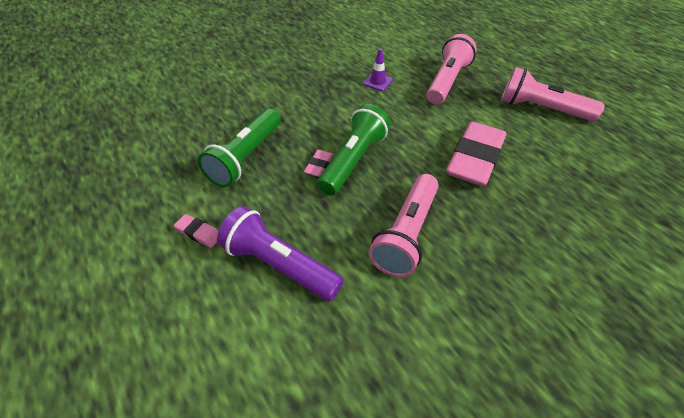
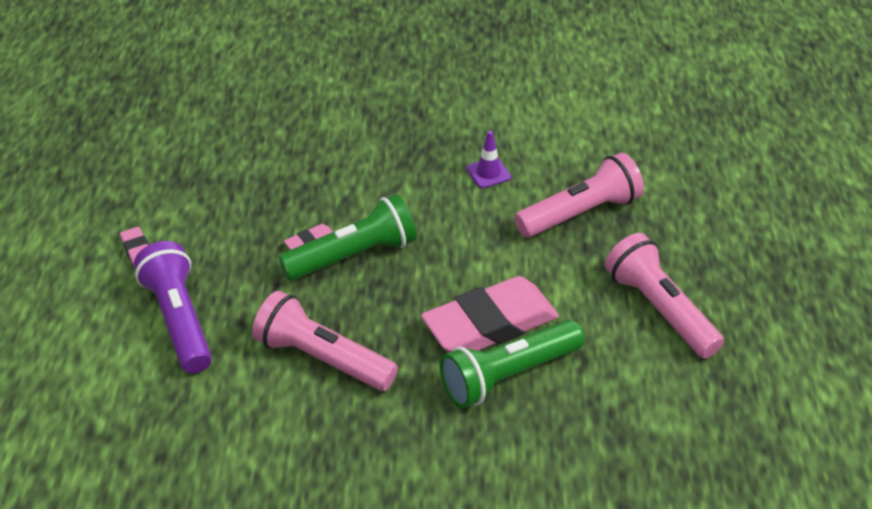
camera: 35 degrees right, 5 degrees down
green flashlight [198,109,280,187] -> green flashlight moved to [440,320,585,408]
pink flashlight [369,174,439,277] -> pink flashlight turned 60 degrees clockwise [252,291,398,391]

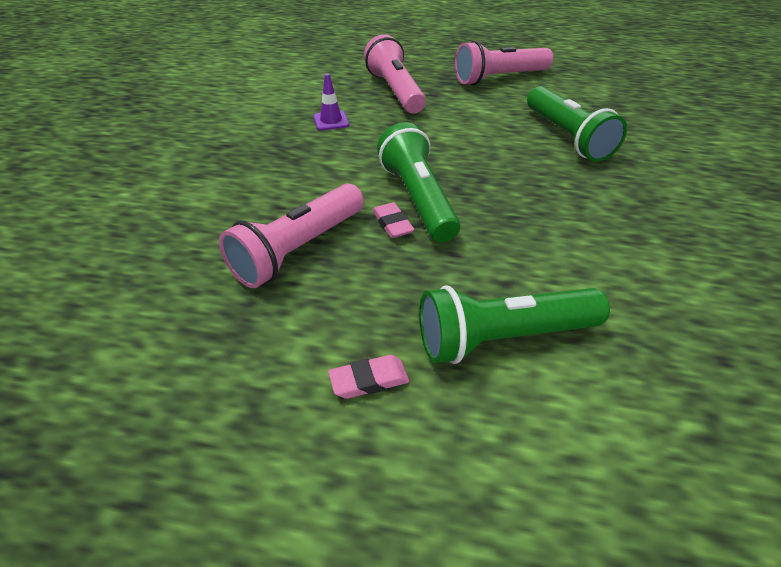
camera: 80 degrees left, 0 degrees up
purple flashlight [134,241,212,373] -> green flashlight [419,286,610,364]
pink flashlight [252,291,398,391] -> pink flashlight moved to [219,183,364,288]
pink eraser [421,276,559,352] -> none

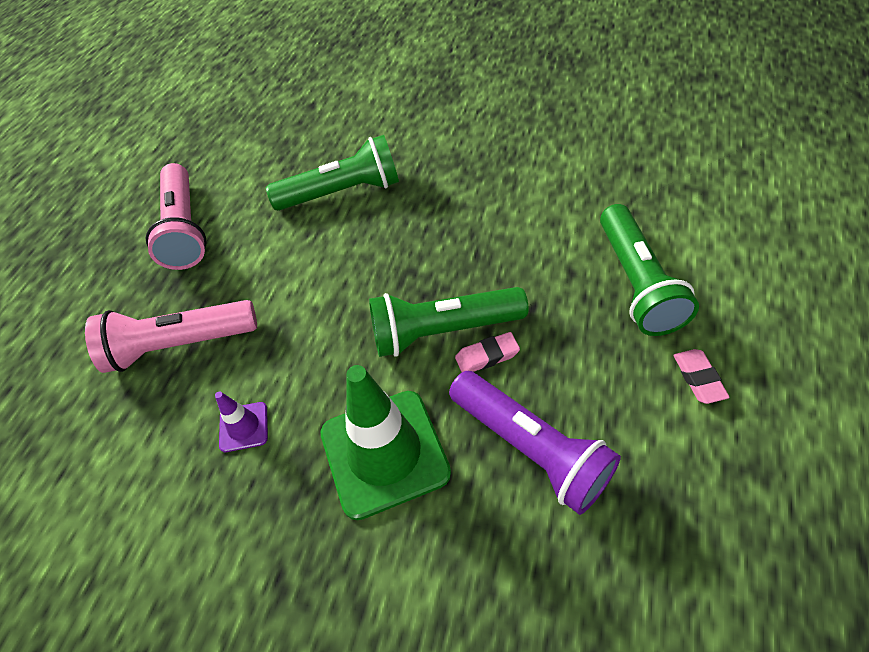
camera: 80 degrees left, 10 degrees up
pink flashlight [219,183,364,288] -> purple flashlight [449,371,621,515]
none -> green traffic cone [320,365,451,520]

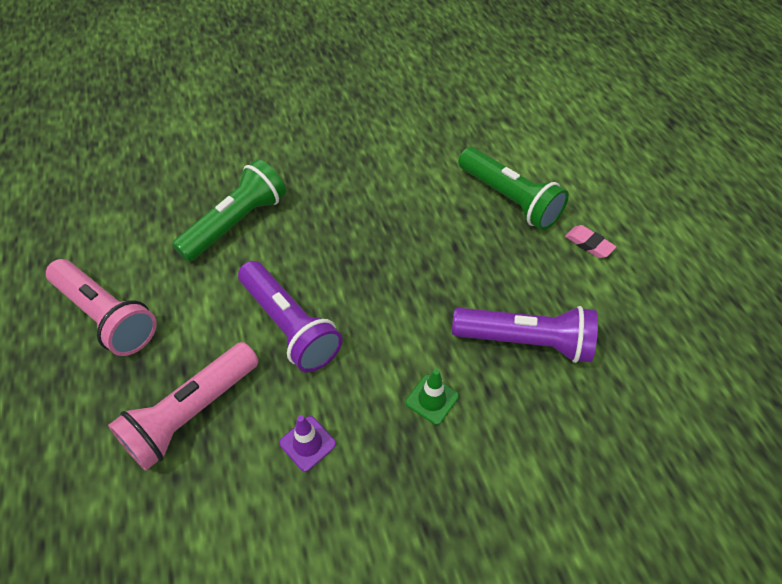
camera: 40 degrees left, 0 degrees up
green traffic cone [320,365,451,520] -> green traffic cone [406,369,459,425], size x0.45
green flashlight [369,287,529,357] -> none
pink eraser [455,332,520,372] -> none
none -> purple flashlight [238,261,343,372]

